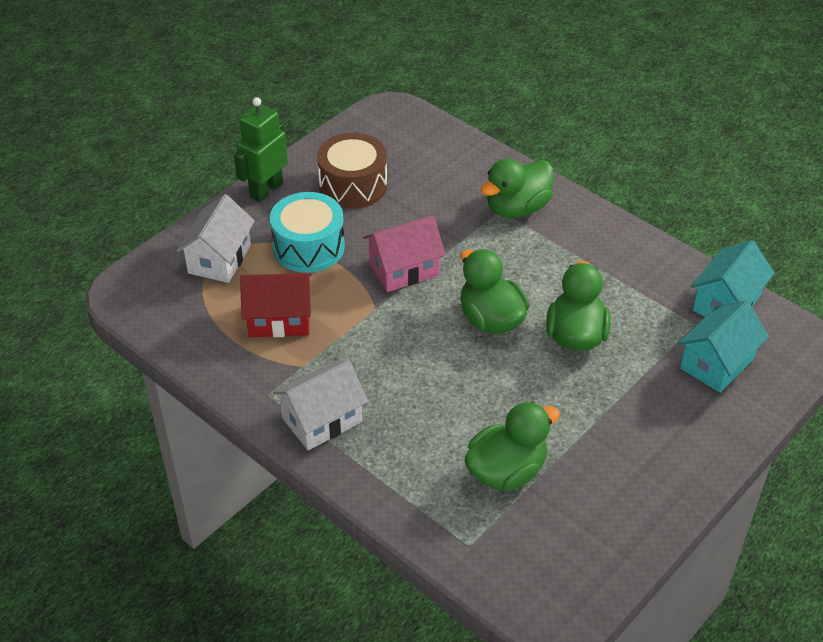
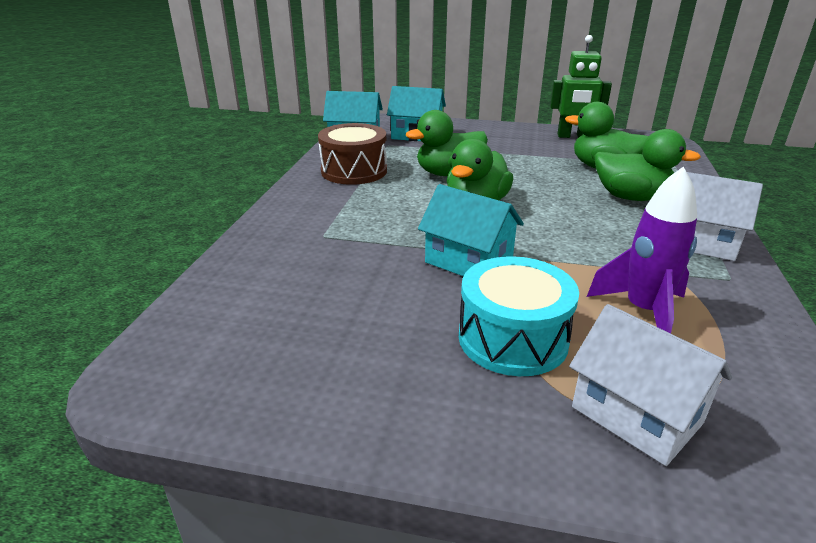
camera: 120 degrees left, 15 degrees down
white house [177,194,255,283] -> white house turned 60 degrees clockwise [569,304,732,466]
green robot [234,97,288,203] -> green robot moved to [550,35,612,138]
red house [240,273,311,337] -> purple rocket [587,167,697,334]
brown drum [317,133,387,209] -> brown drum moved to [318,123,387,185]
pink house [363,215,446,292] -> turquoise house [418,184,524,276]
green duck [481,158,554,218] -> green duck moved to [595,129,701,201]

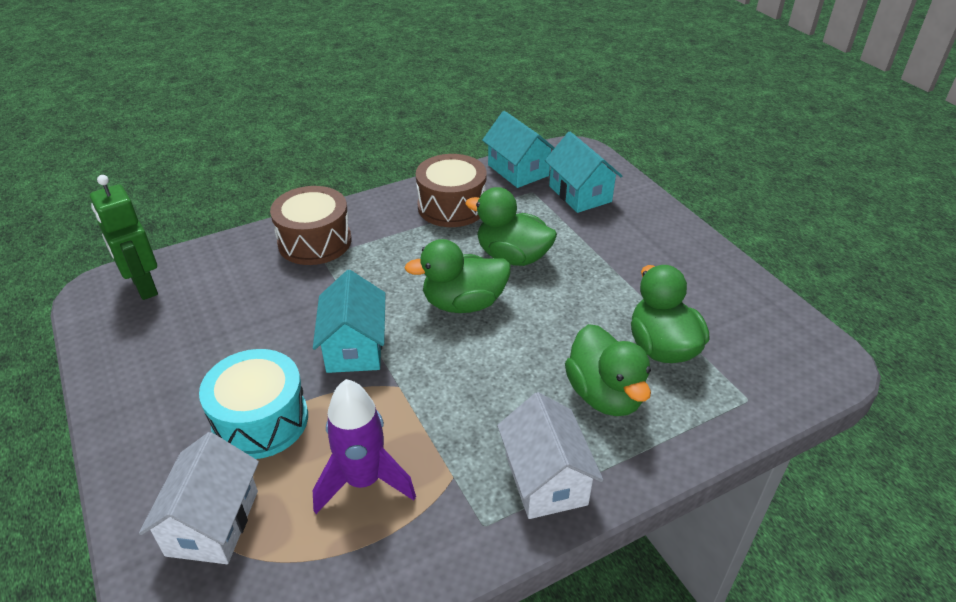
camera: 50 degrees right, 10 degrees up
green robot [550,35,612,138] -> green robot moved to [90,175,158,300]
none -> brown drum [270,186,351,265]

